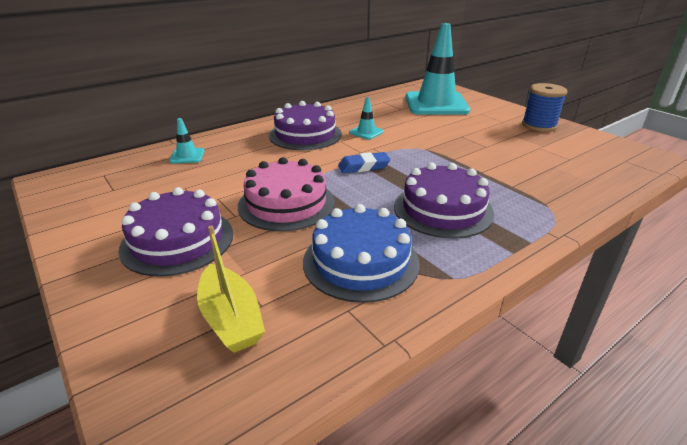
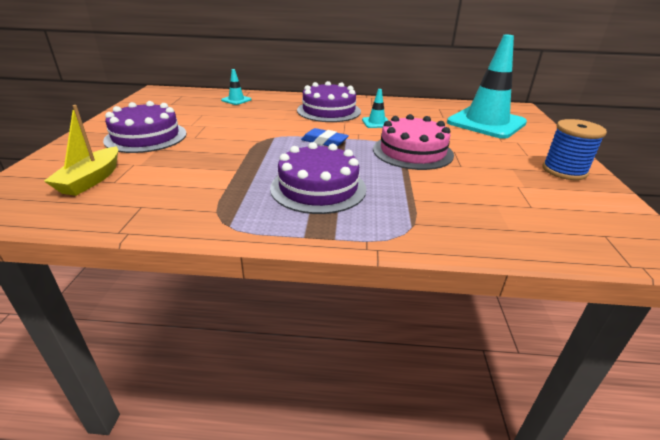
camera: 40 degrees right, 0 degrees up
pink cake [238,157,335,231] -> pink cake moved to [373,114,454,170]
blue cake [303,204,420,303] -> none

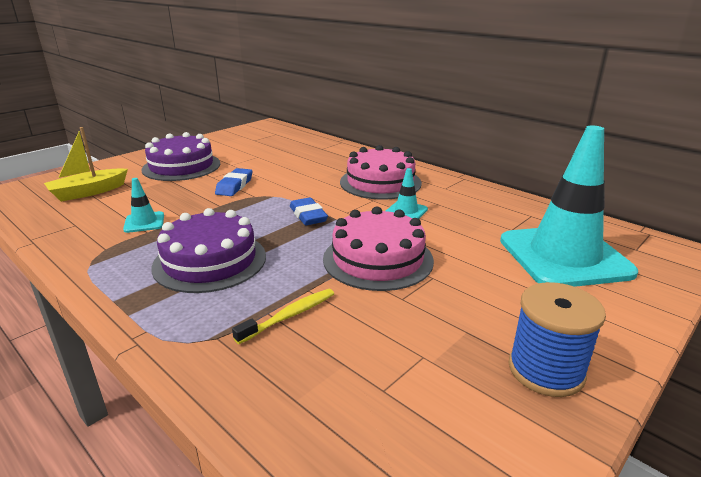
camera: 40 degrees right, 5 degrees down
turquoise traffic cone [221,69,252,105] -> turquoise traffic cone moved to [123,178,164,233]
purple cake [297,81,361,122] -> pink cake [340,145,422,200]
none -> blue eraser [215,168,253,196]
none -> yellow toothbrush [232,289,334,344]

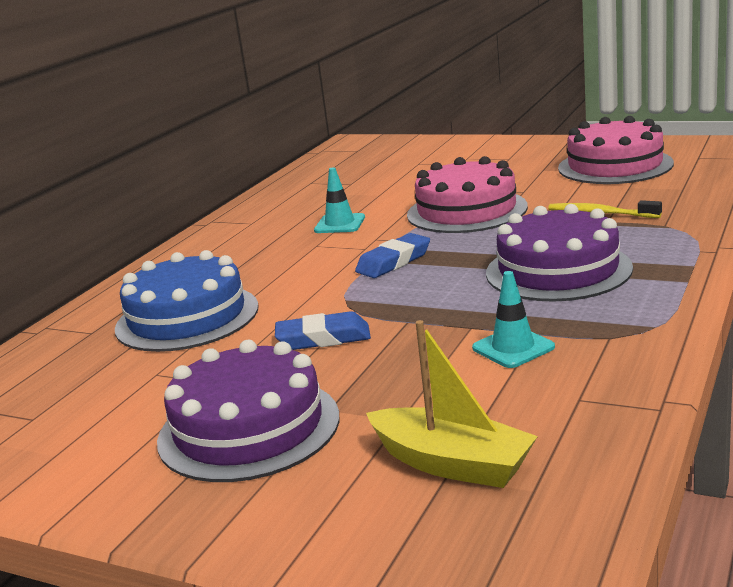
camera: 105 degrees left, 5 degrees down
pink cake [340,145,422,200] -> pink cake moved to [558,116,674,184]
turquoise traffic cone [500,125,638,287] -> none
blue spool [509,282,606,397] -> none
none -> blue cake [115,250,259,352]

